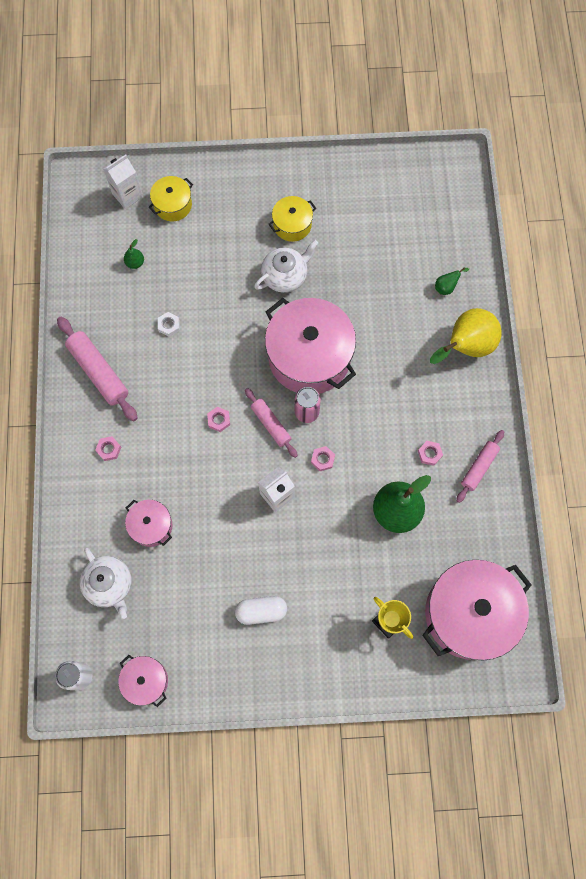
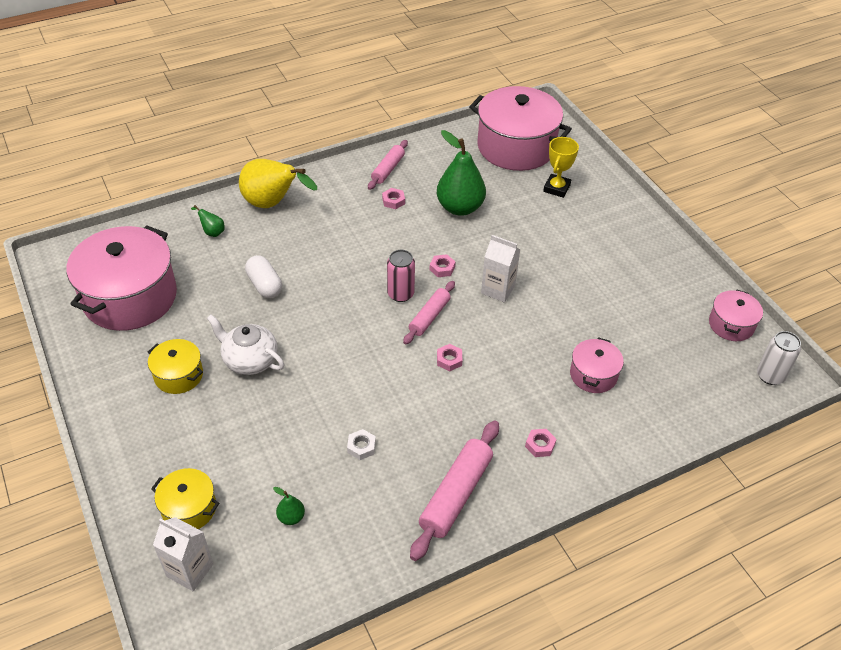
camera: 115 degrees left, 25 degrees down
white teapot [80,548,132,619] -> none
white capsule [235,596,287,625] -> white capsule moved to [245,255,282,298]
pink pot [265,298,356,394] -> pink pot moved to [66,225,177,331]
pink rolling pin [456,430,504,503] -> pink rolling pin turned 75 degrees counterclockwise [368,140,408,190]

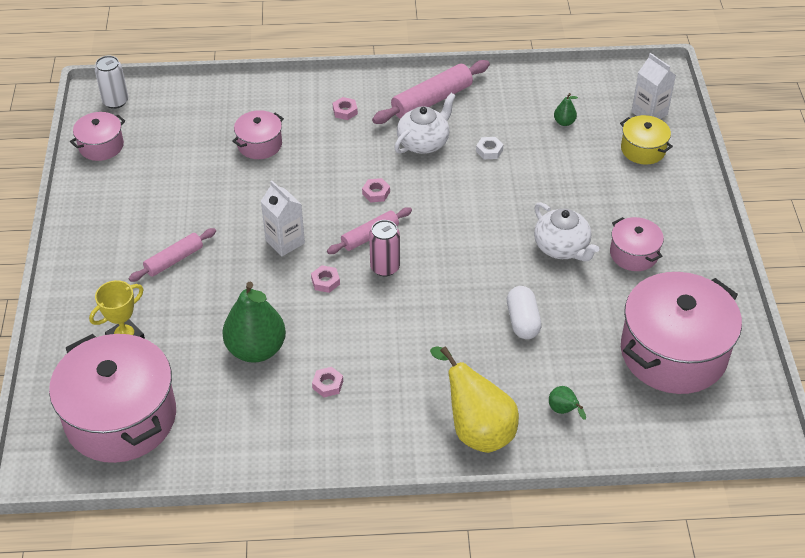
camera: 155 degrees left, 0 degrees up
yellow pot [148,339,203,394] -> pink pot [610,217,664,271]
pink rolling pin [368,140,408,190] -> pink rolling pin moved to [129,228,216,282]
none -> white teapot [394,93,456,154]

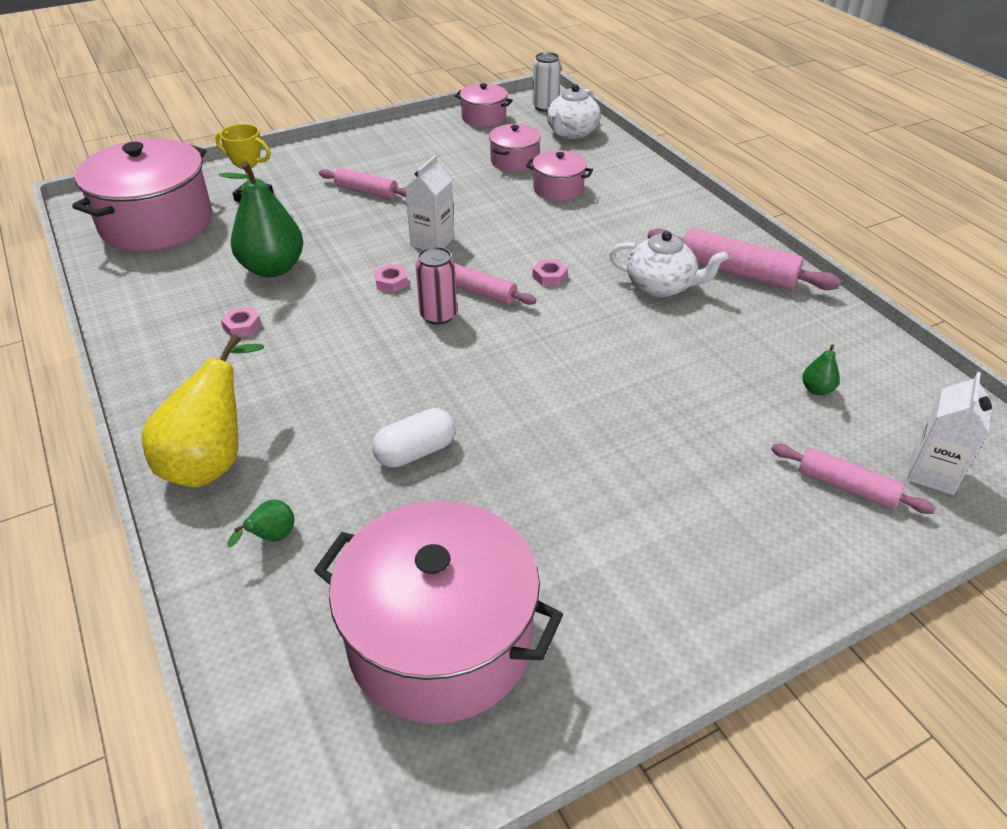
camera: 65 degrees right, 5 degrees down
pink nut [333,97,358,120] -> none
white nut [476,137,503,159] -> none
white teapot [534,202,599,261] -> white teapot moved to [547,84,601,139]
pink pot [610,217,664,271] -> pink pot moved to [489,124,541,172]
yellow pot [620,115,673,165] -> pink rolling pin [771,444,936,514]

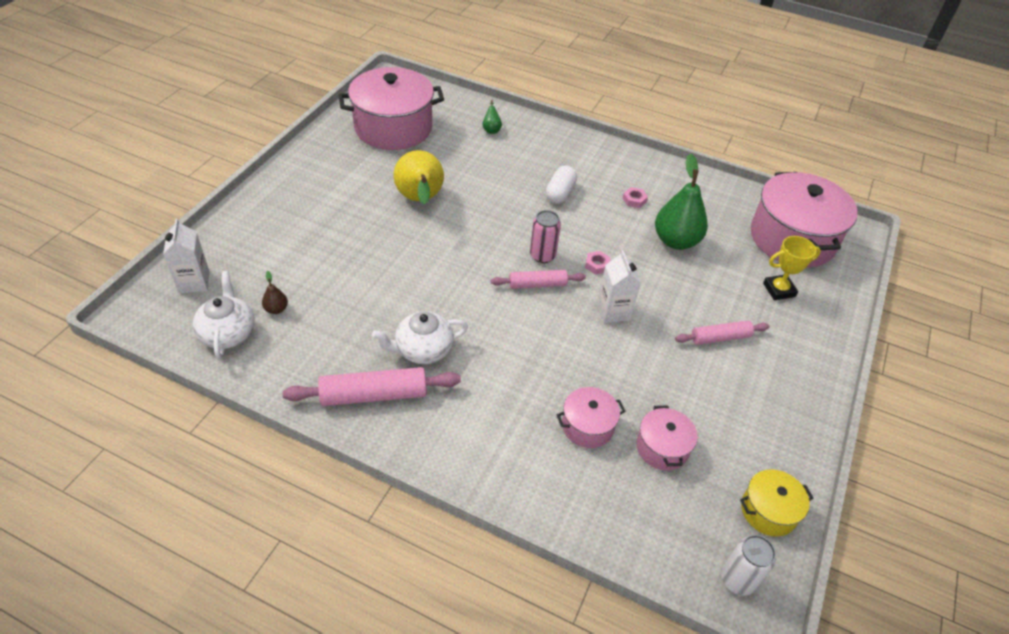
camera: 140 degrees right, 5 degrees up
yellow pear [142,334,264,487] -> yellow pear moved to [394,150,444,204]
white capsule [372,408,455,468] -> white capsule moved to [546,165,577,204]
pink pot [455,83,513,127] -> yellow pot [740,469,814,537]
pink nut [532,259,568,286] -> none
white teapot [547,84,601,139] -> white teapot moved to [193,271,255,358]
pink rolling pin [771,444,936,514] -> none
green pear [802,344,840,395] -> brown pear [262,271,288,314]

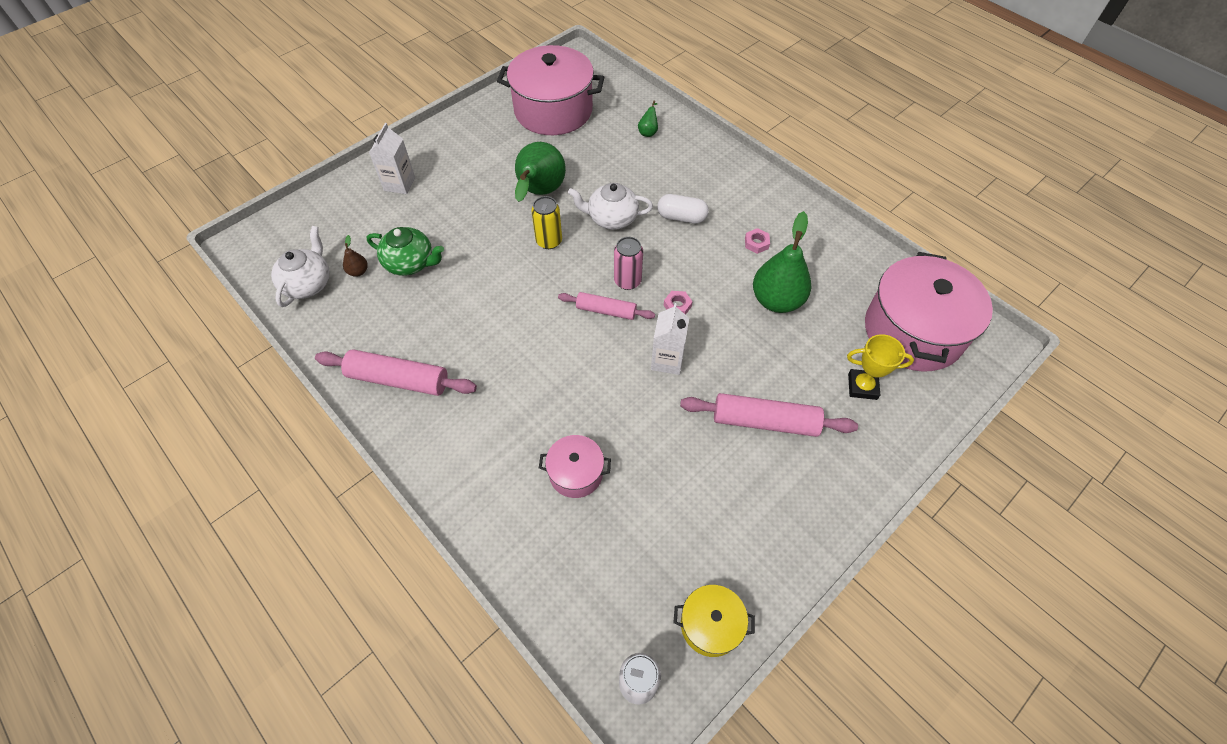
camera: 25 degrees right, 10 degrees up
white carton [163,218,210,293] -> white carton moved to [369,123,415,194]
white teapot [372,311,468,364] -> white teapot moved to [568,183,653,230]
yellow pear [394,150,444,204] -> green pear [515,142,566,202]
white capsule [546,165,577,204] -> white capsule turned 60 degrees clockwise [657,194,709,224]
pink pot [636,406,698,471] -> none
pink rolling pin [675,320,770,345] -> pink rolling pin [680,393,858,437], size x1.58
none -> green teapot [367,227,444,276]
none -> yellow can [531,196,562,249]

